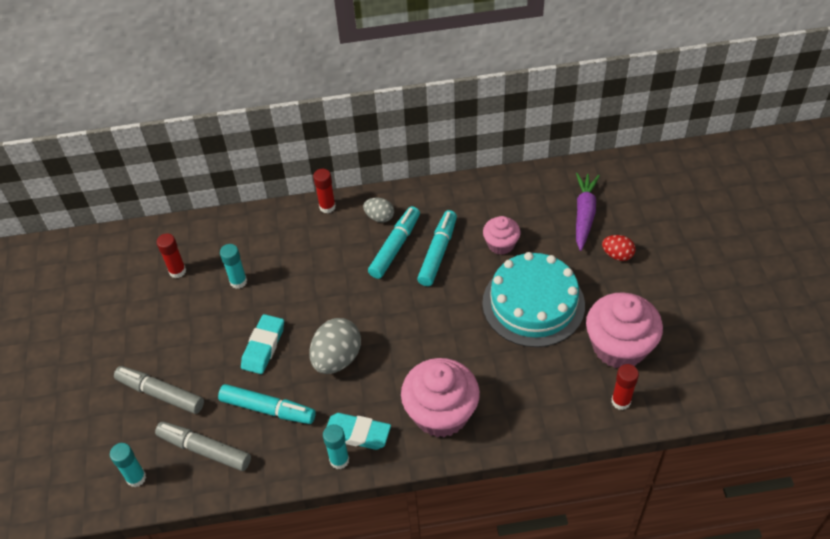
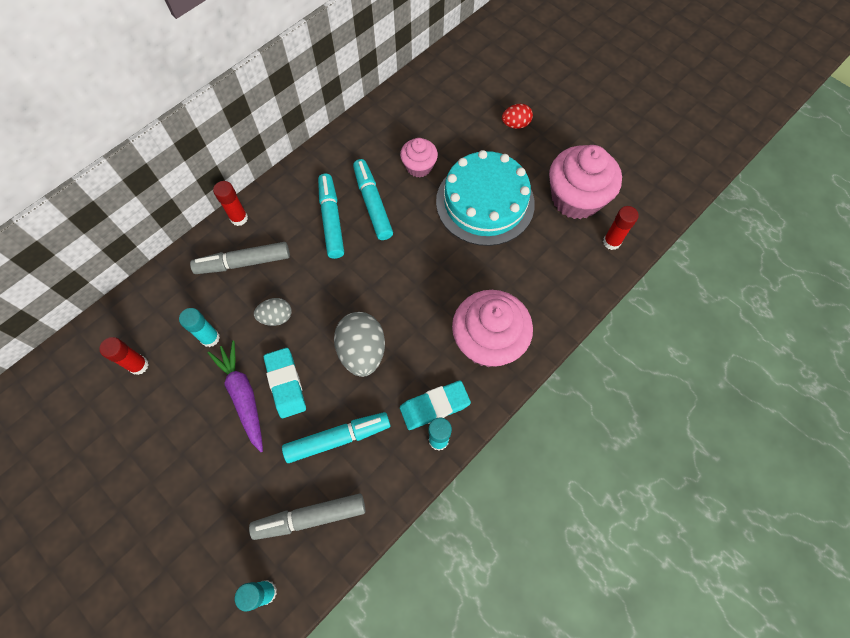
camera: 40 degrees left, 15 degrees up
grey marker [114,366,204,414] -> grey marker moved to [190,242,290,274]
grey egg [363,198,394,223] -> grey egg moved to [254,298,291,326]
purple carrot [576,173,600,251] -> purple carrot moved to [207,340,263,452]

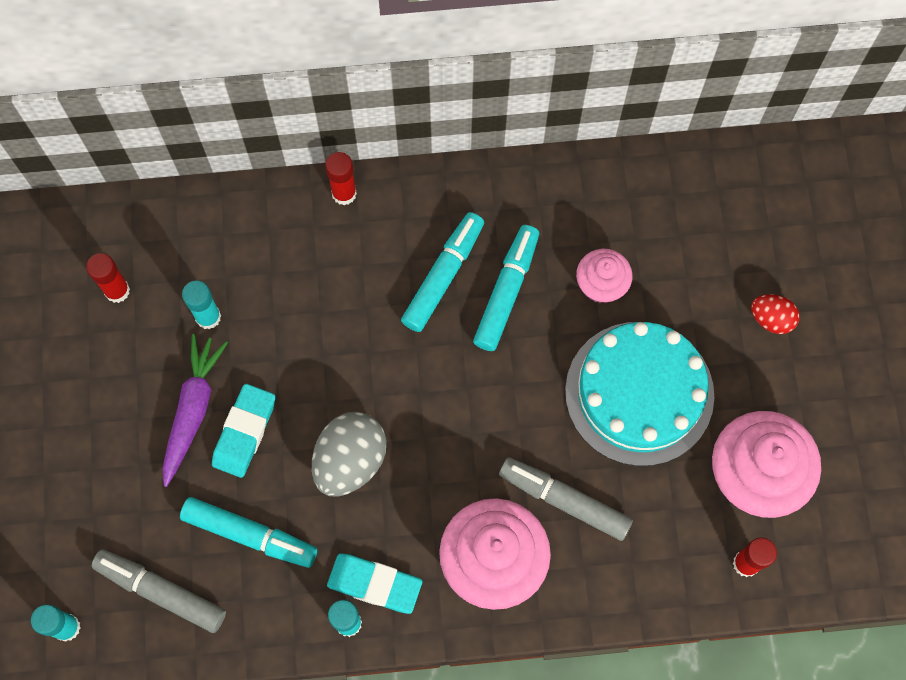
camera: 40 degrees right, 5 degrees up
grey marker [190,242,290,274] -> grey marker moved to [499,457,633,541]
grey egg [254,298,291,326] -> none

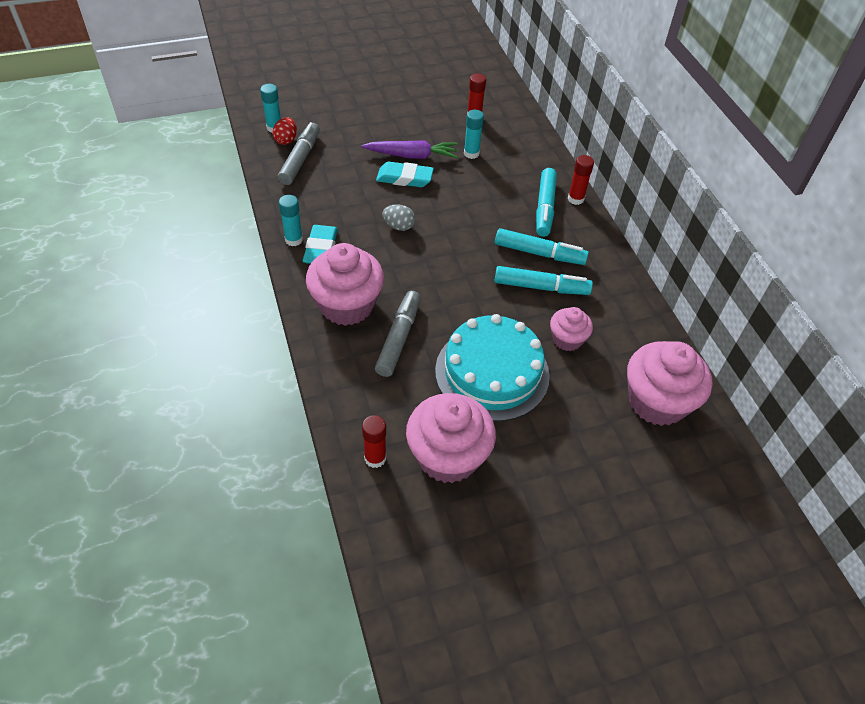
camera: 75 degrees right, 20 degrees down
turquoise marker [180,497,317,568] -> turquoise marker moved to [536,168,557,237]
grey egg [312,412,386,497] -> grey egg [382,204,415,231], size x0.57
red egg [751,294,800,334] -> red egg moved to [272,117,297,145]
none -> pink cupcake [627,341,712,426]

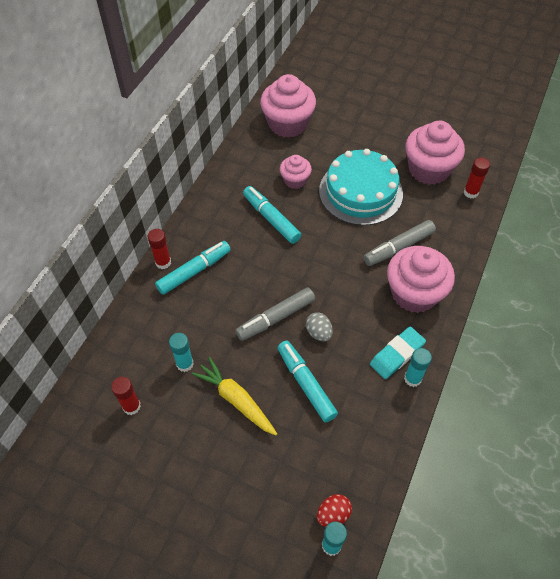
camera: 135 degrees left, 5 degrees up
grey marker [278,122,320,185] -> grey marker moved to [235,288,315,341]
purple carrot [362,140,458,159] -> yellow carrot [192,357,277,436]
turquoise eraser [376,162,434,187] -> none
turquoise marker [495,228,589,265] -> turquoise marker moved to [277,341,338,423]

